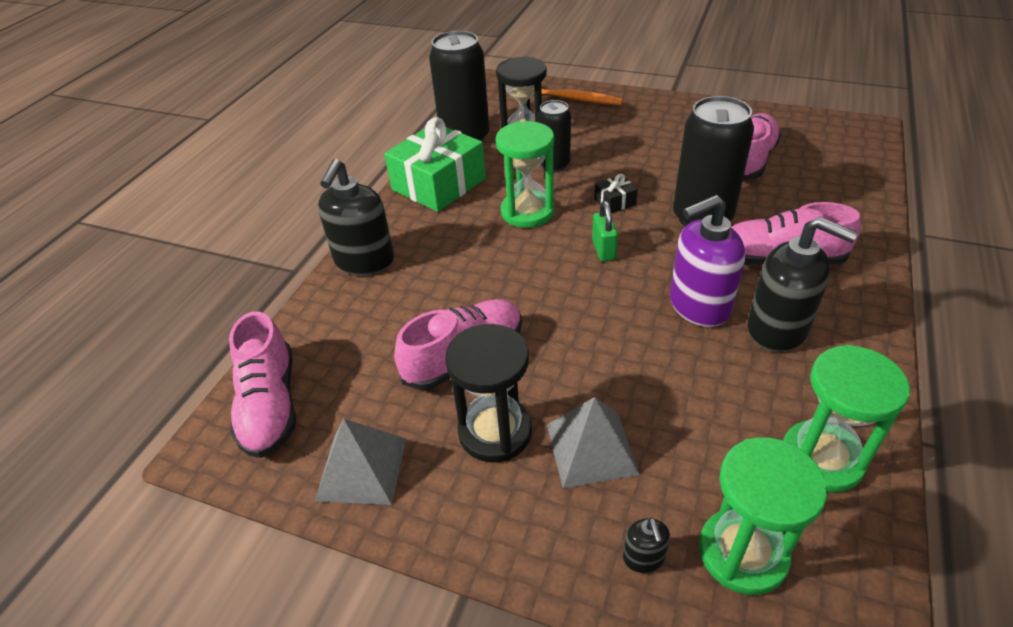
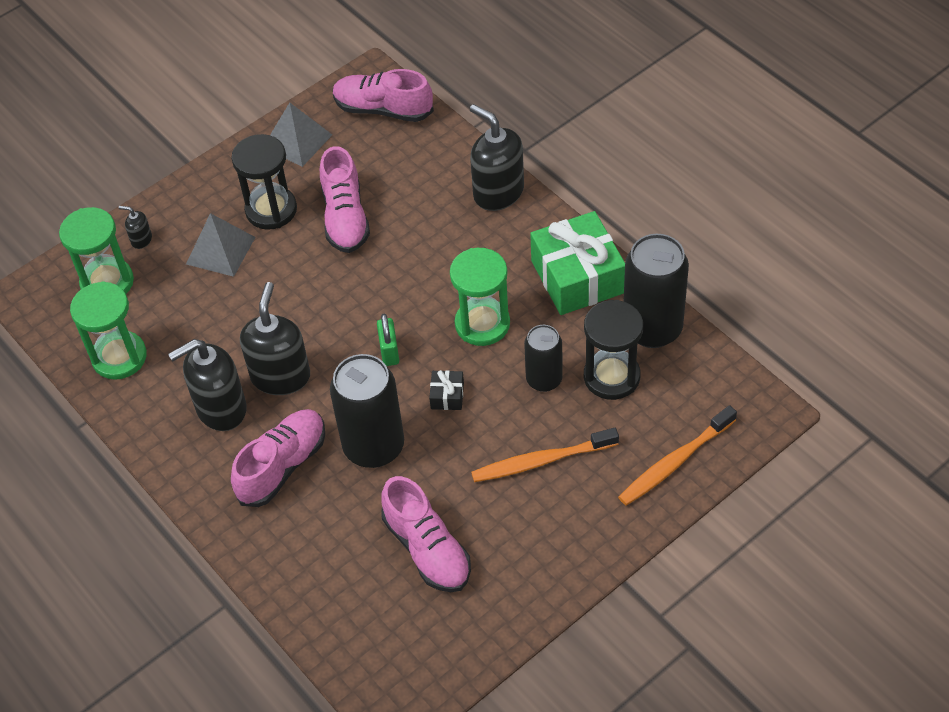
camera: 120 degrees right, 10 degrees up
green padlock [592,201,618,261] -> green padlock turned 60 degrees clockwise [377,314,399,366]
purple soap dispenser [670,195,745,327] -> black soap dispenser [240,282,310,395]
none -> orange toothbrush [471,428,619,482]

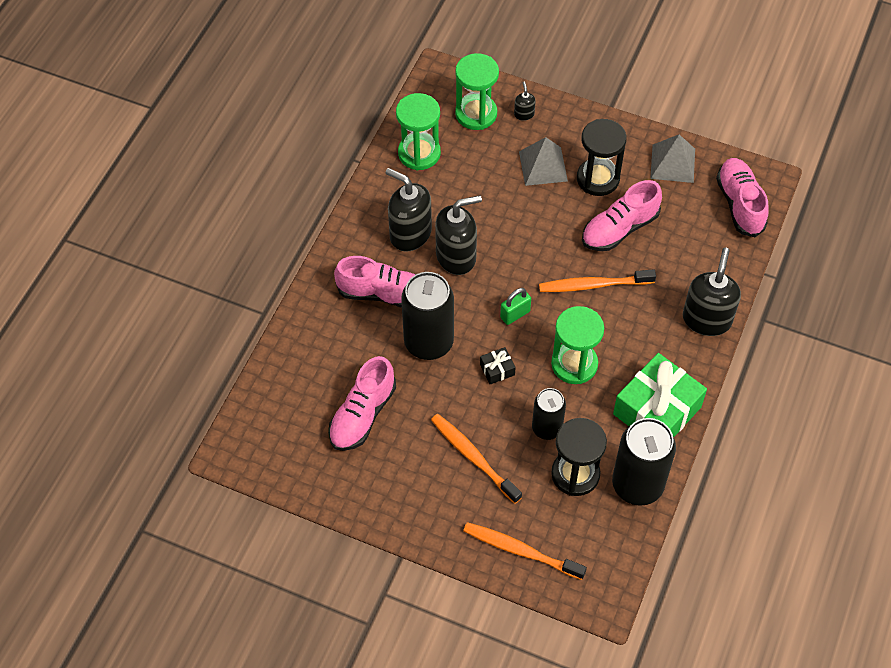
camera: 60 degrees right, 5 degrees up
none -> orange toothbrush [539,269,656,292]

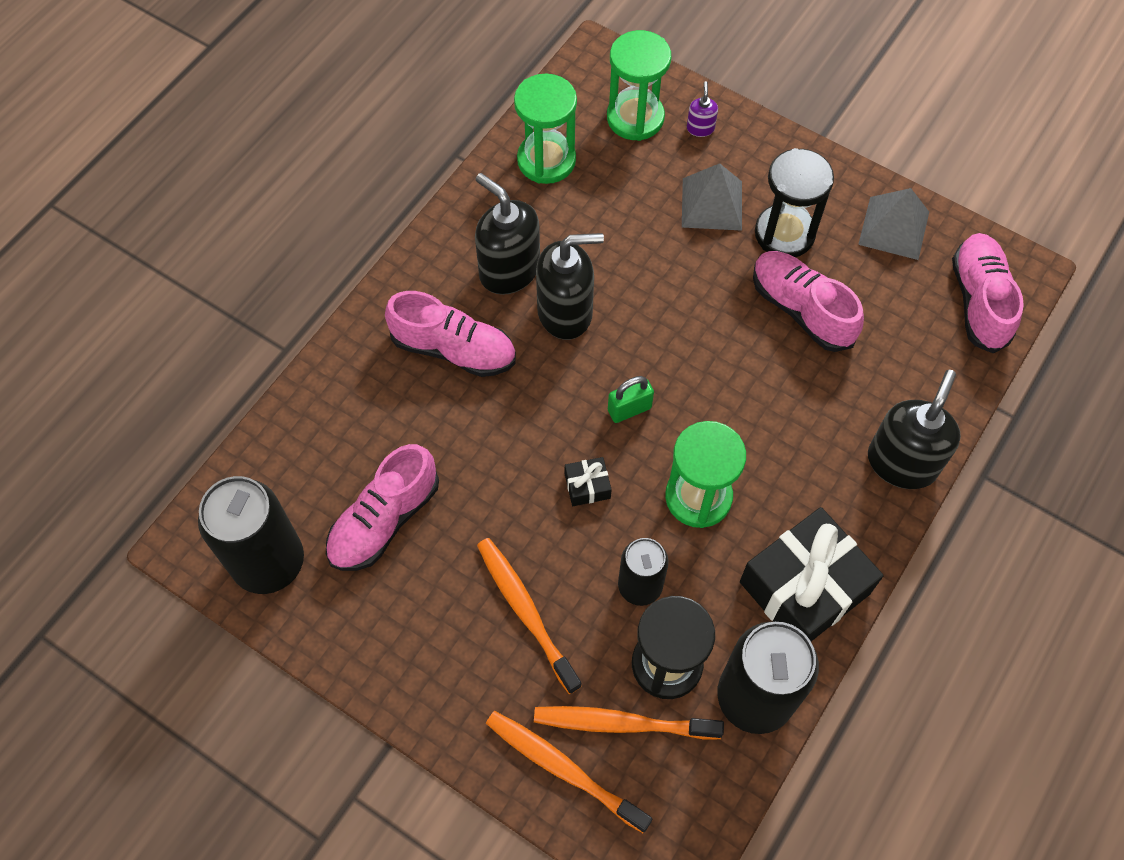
camera: 10 degrees right, 5 degrees up
black can [401,272,454,360] -> black can moved to [198,476,304,594]
black soap dispenser [514,82,536,121] -> purple soap dispenser [687,81,718,137]
orange toothbrush [539,269,656,292] -> orange toothbrush moved to [534,706,724,739]
pink shoe [582,180,662,251] -> pink shoe turned 75 degrees clockwise [753,251,864,352]
green gift [613,353,707,437] -> black gift [740,507,884,641]

